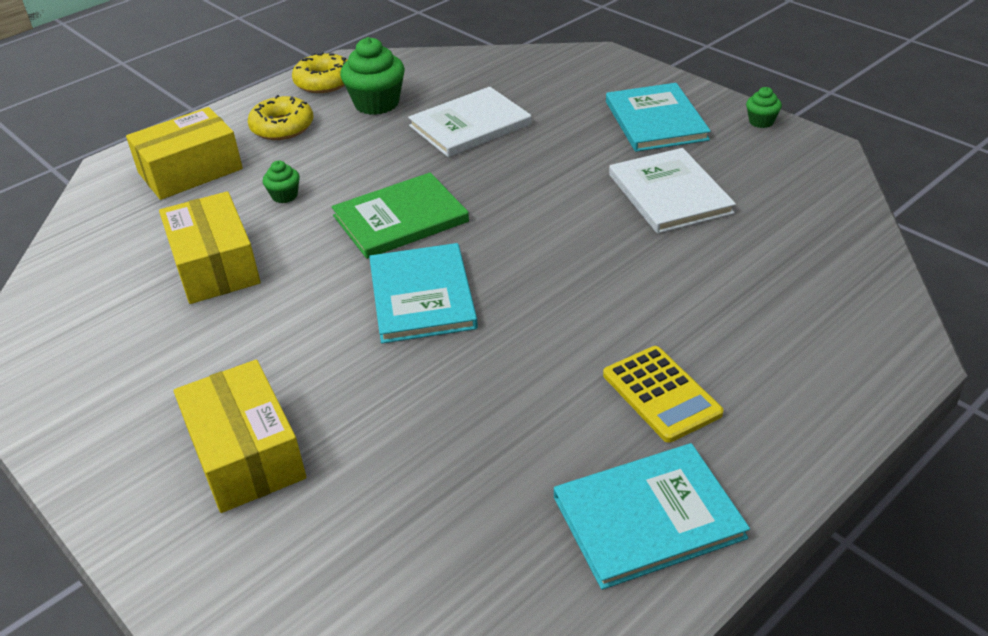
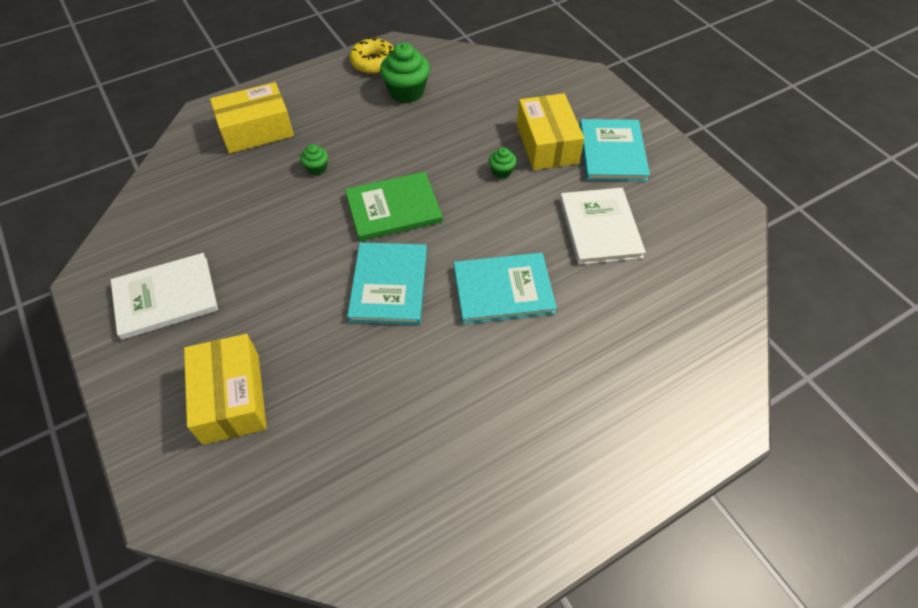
camera: 10 degrees right, 15 degrees up
yellow box [159,191,261,304] -> yellow box moved to [517,93,584,170]
yellow donut [248,95,313,140] -> none
white book [408,87,532,157] -> white book moved to [111,253,218,340]
turquoise book [554,443,750,590] -> turquoise book moved to [454,253,557,324]
yellow calculator [603,346,724,443] -> none
green cupcake [746,87,782,128] -> green cupcake moved to [489,147,517,179]

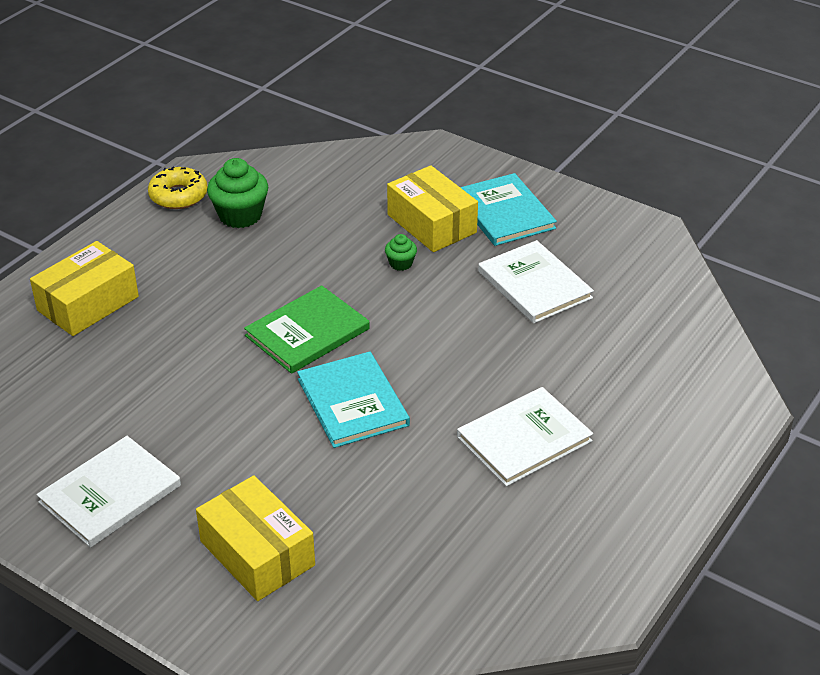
camera: 25 degrees left, 15 degrees down
green cupcake [300,144,328,175] -> none
turquoise book [454,253,557,324] -> none
none -> white book [457,387,593,487]

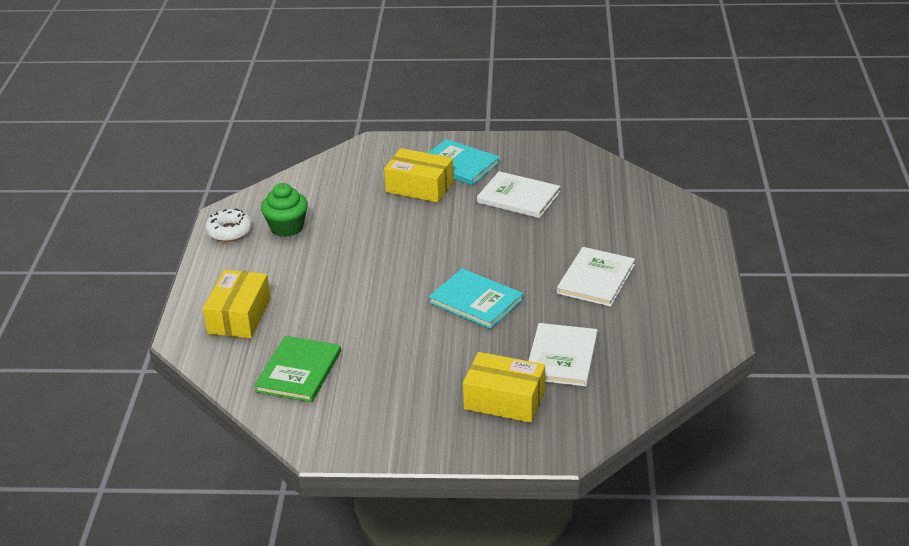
camera: 30 degrees left, 5 degrees down
white book [37,436,181,548] -> white book moved to [529,323,598,386]
yellow donut [148,167,207,209] -> white donut [205,208,252,242]
green book [244,285,370,374] -> green book moved to [254,336,341,402]
green cupcake [385,234,417,271] -> none

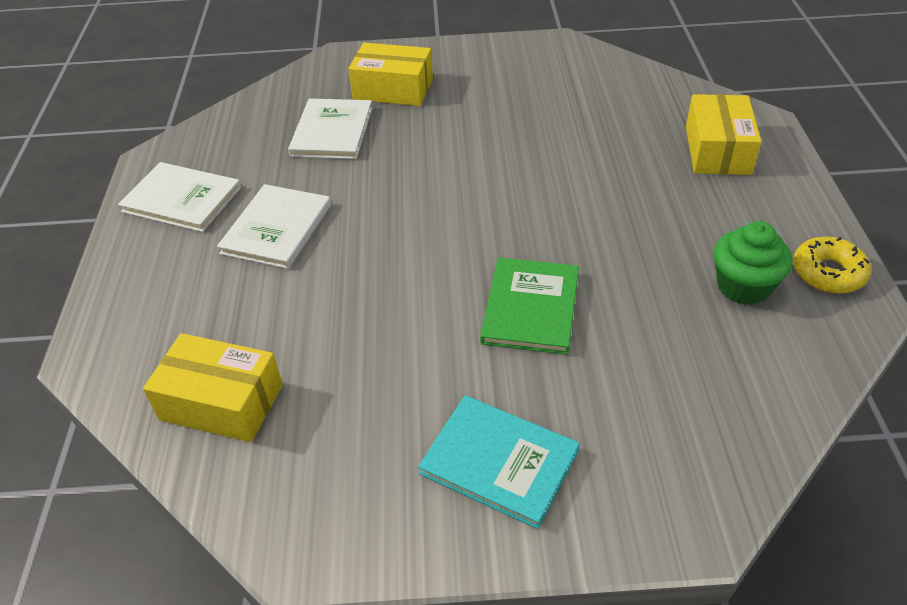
camera: 175 degrees right, 10 degrees up
white donut [205,208,252,242] -> yellow donut [793,237,871,294]
green book [254,336,341,402] -> green book moved to [480,257,579,355]
yellow box [384,148,454,203] -> yellow box moved to [143,333,283,442]
turquoise book [429,269,523,329] -> none
white book [477,171,560,218] -> white book moved to [118,162,241,232]

